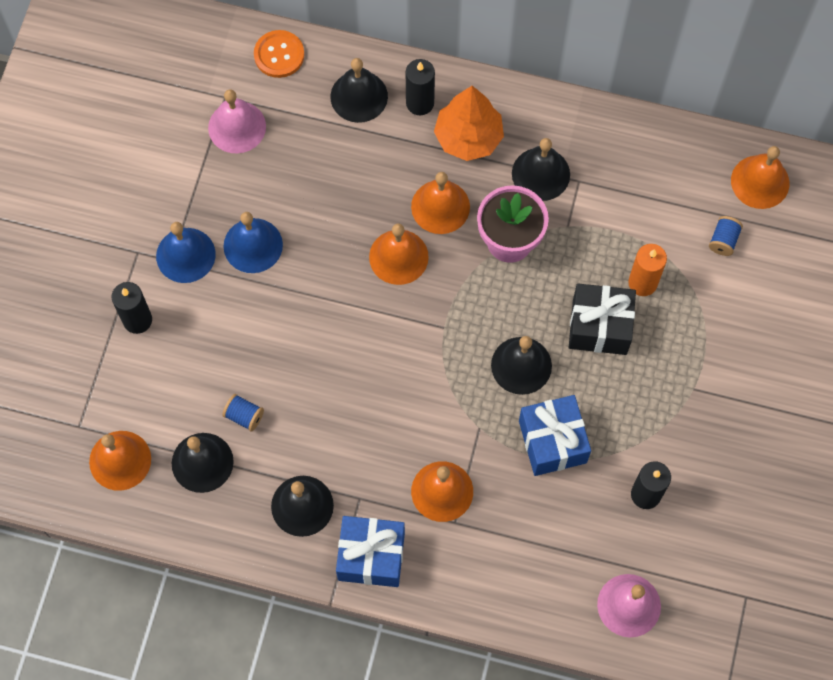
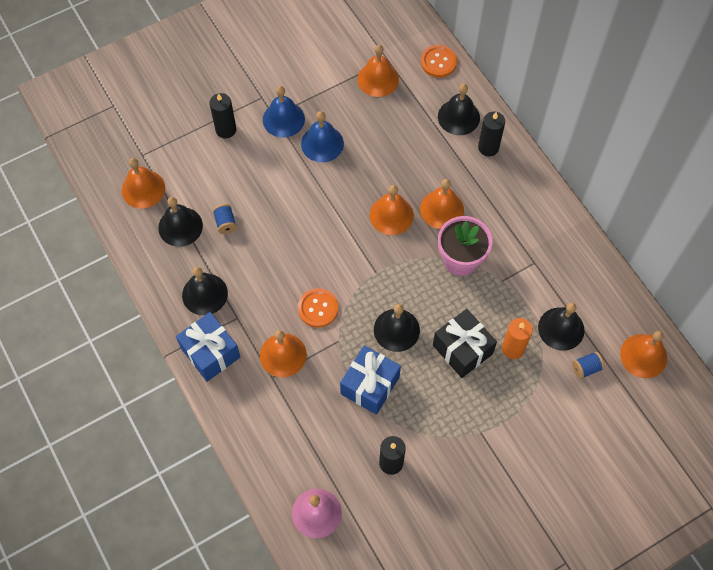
camera: 45 degrees right, 5 degrees down
pink bell [208,89,266,154] -> orange bell [357,45,399,97]
orange tree [434,86,504,161] -> none
black bell [512,138,570,201] -> black bell moved to [538,303,585,351]
none -> orange button [298,288,339,328]

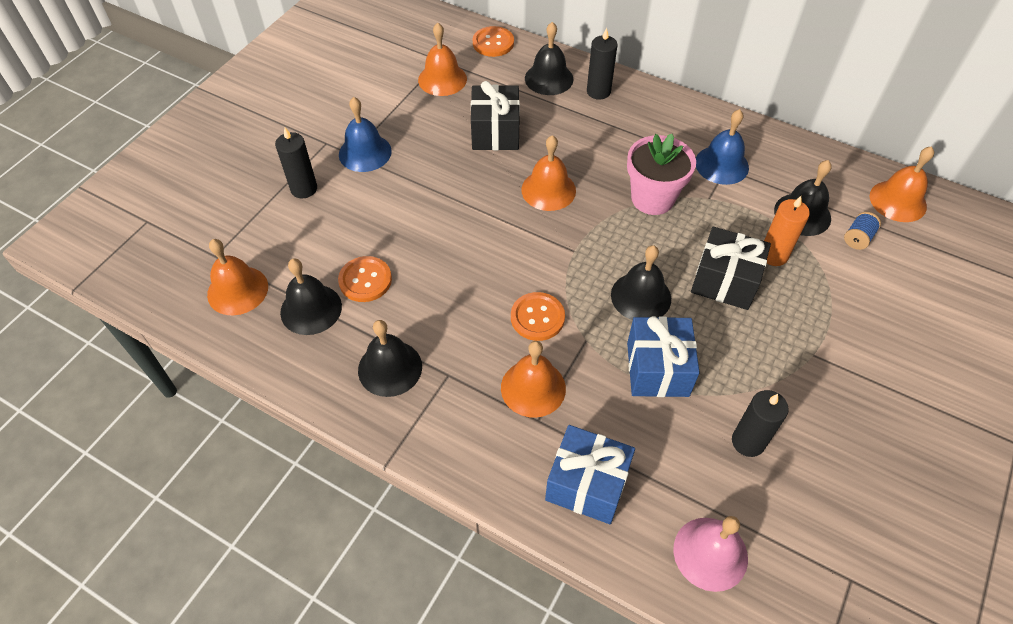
camera: 30 degrees left, 10 degrees down
blue gift [176,312,240,382] -> blue gift moved to [545,425,635,524]
blue spool [213,204,237,234] -> orange button [338,256,392,302]
blue bell [301,111,344,162] -> blue bell moved to [696,109,749,185]
orange bell [420,179,464,229] -> none
none -> black gift [471,81,520,150]

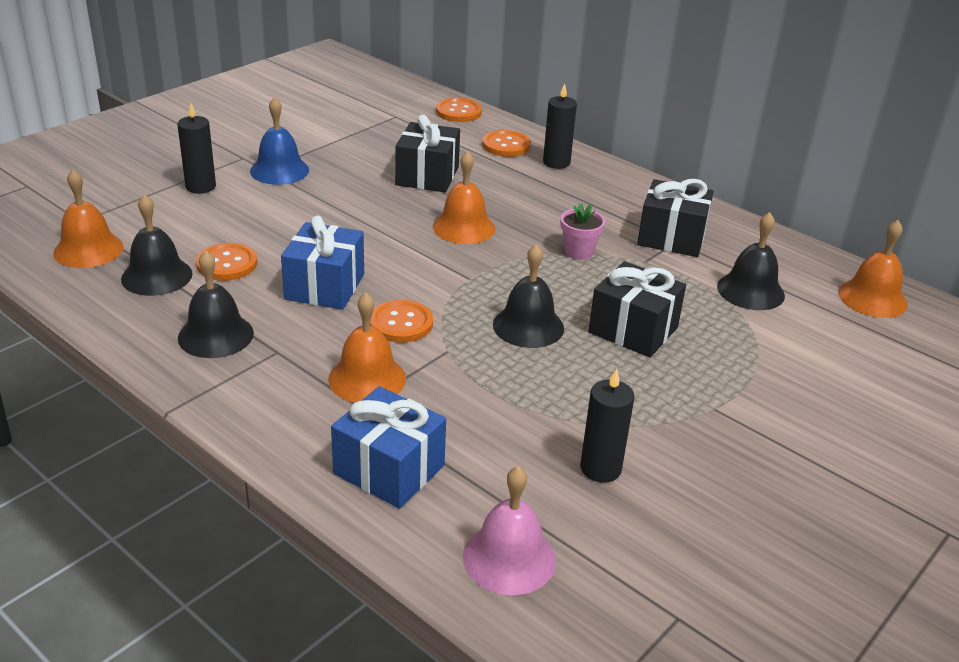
camera: 10 degrees right, 20 degrees down
orange bell [418,23,467,96] -> none
black bell [525,22,574,95] -> orange button [482,130,531,157]
pink flower pot [627,134,696,215] -> pink flower pot [560,203,605,260], size x0.58
blue gift [627,316,700,397] -> blue gift moved to [281,215,364,310]
blue bell [696,109,749,185] -> black gift [637,179,714,257]
orange candle [764,196,810,266] -> none
blue spool [844,212,881,250] -> none

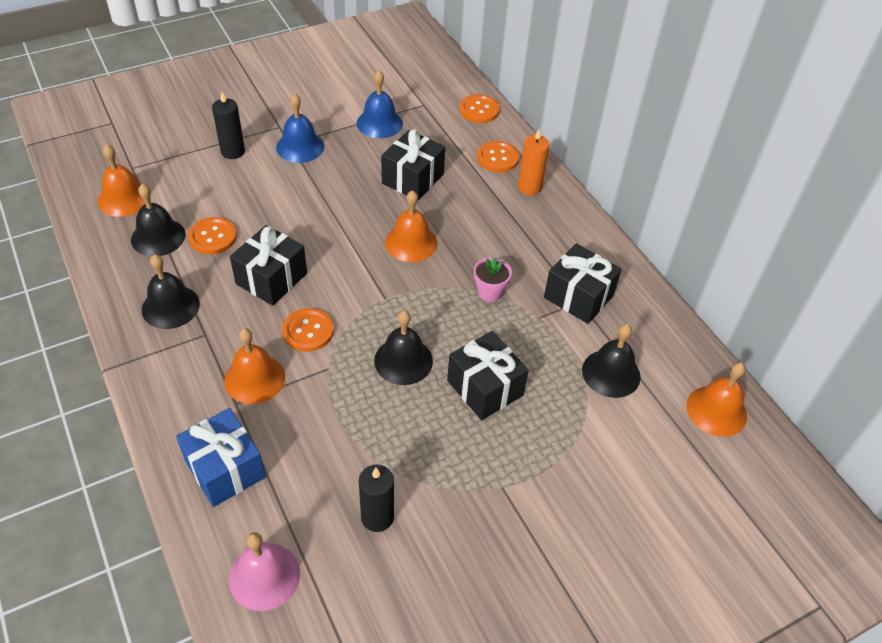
camera: 20 degrees right, 15 degrees up
blue gift [281,215,364,310] -> black gift [230,225,307,306]
black candle [543,83,577,169] -> orange candle [518,129,549,195]
none -> blue bell [356,70,403,138]

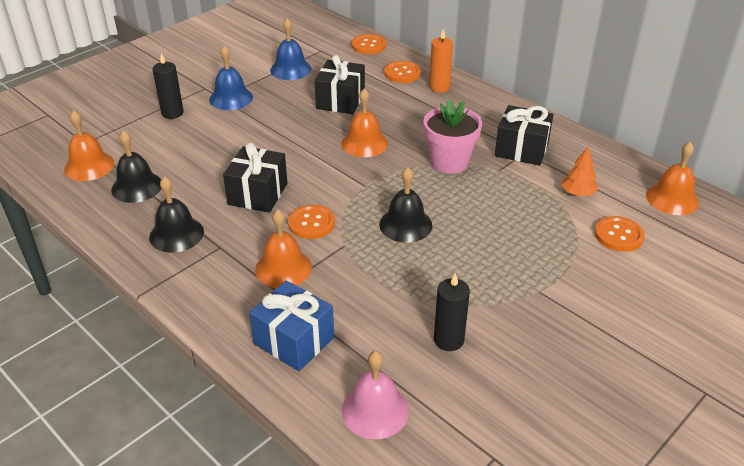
camera: 15 degrees left, 10 degrees down
orange button [188,217,237,254] -> orange button moved to [595,216,645,252]
black gift [447,331,529,420] -> none
pink flower pot [474,257,512,302] -> pink flower pot [423,99,482,174], size x1.72
black bell [582,324,641,398] -> orange tree [562,147,598,196]

